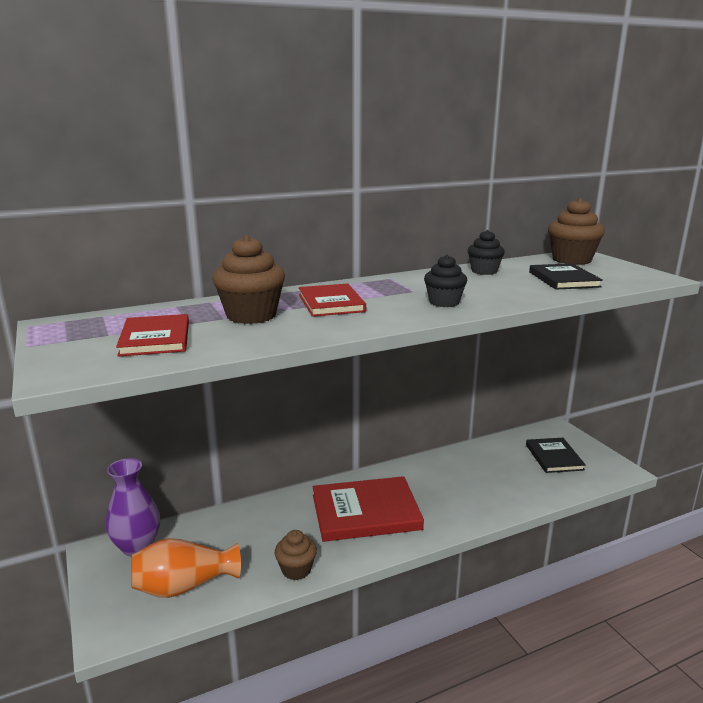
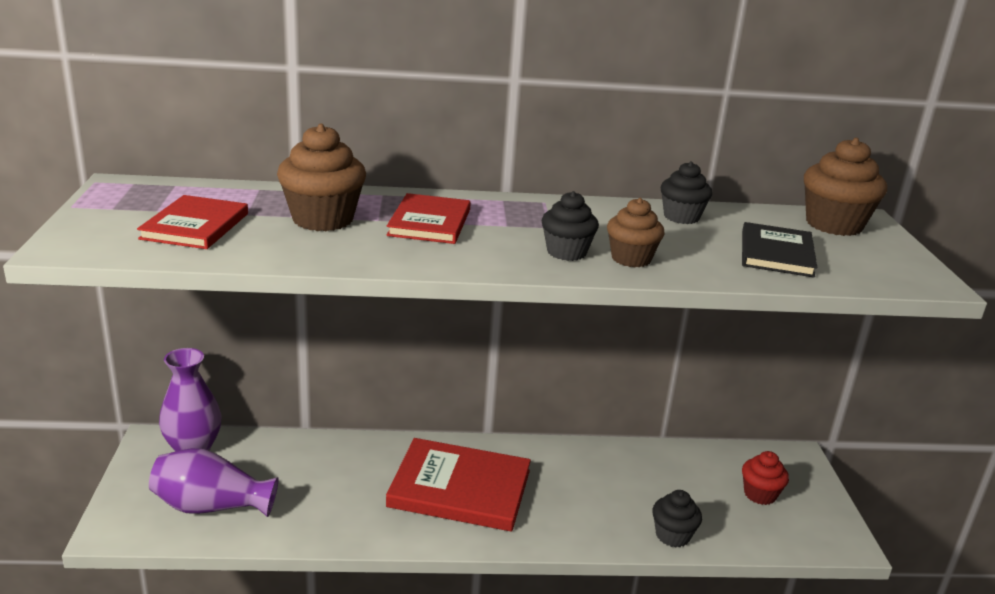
camera: 20 degrees right, 5 degrees up
orange vase [131,538,241,598] -> purple vase [149,448,279,517]
brown cupcake [274,530,317,580] -> brown cupcake moved to [607,198,665,268]
black book [526,438,586,473] -> red cupcake [742,451,789,505]
none -> black cupcake [653,490,702,547]

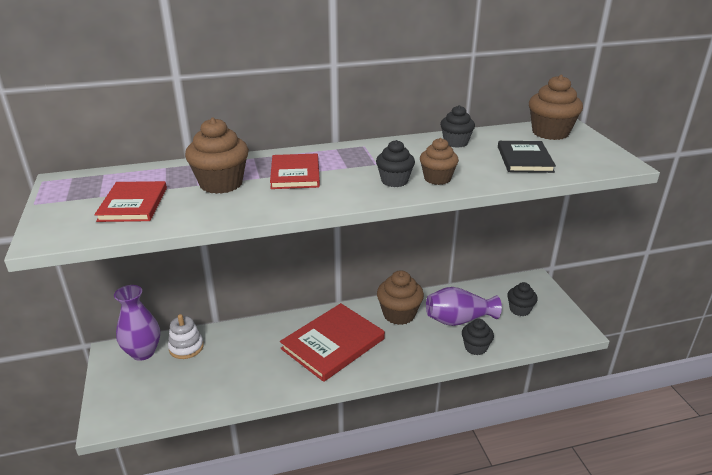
camera: 10 degrees left, 5 degrees up
purple vase [149,448,279,517] -> purple vase moved to [426,287,502,326]
red book [386,438,531,532] -> red book turned 45 degrees counterclockwise [280,303,385,382]
red cupcake [742,451,789,505] -> black cupcake [507,282,538,316]
none -> white stacking toy [168,314,204,359]
none -> brown cupcake [377,270,424,325]

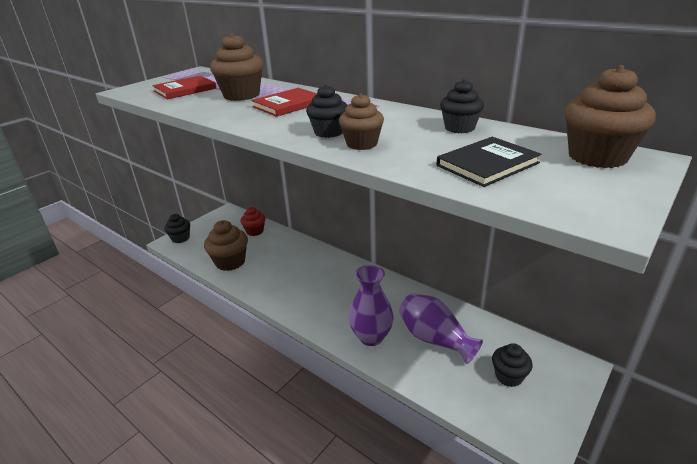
camera: 55 degrees right, 0 degrees up
purple vase [114,285,160,361] -> purple vase moved to [349,265,393,346]
white stacking toy [168,314,204,359] -> red cupcake [240,207,265,236]
red book [280,303,385,382] -> none
brown cupcake [377,270,424,325] -> brown cupcake moved to [204,220,248,271]
black cupcake [462,319,494,355] -> black cupcake moved to [164,214,190,243]

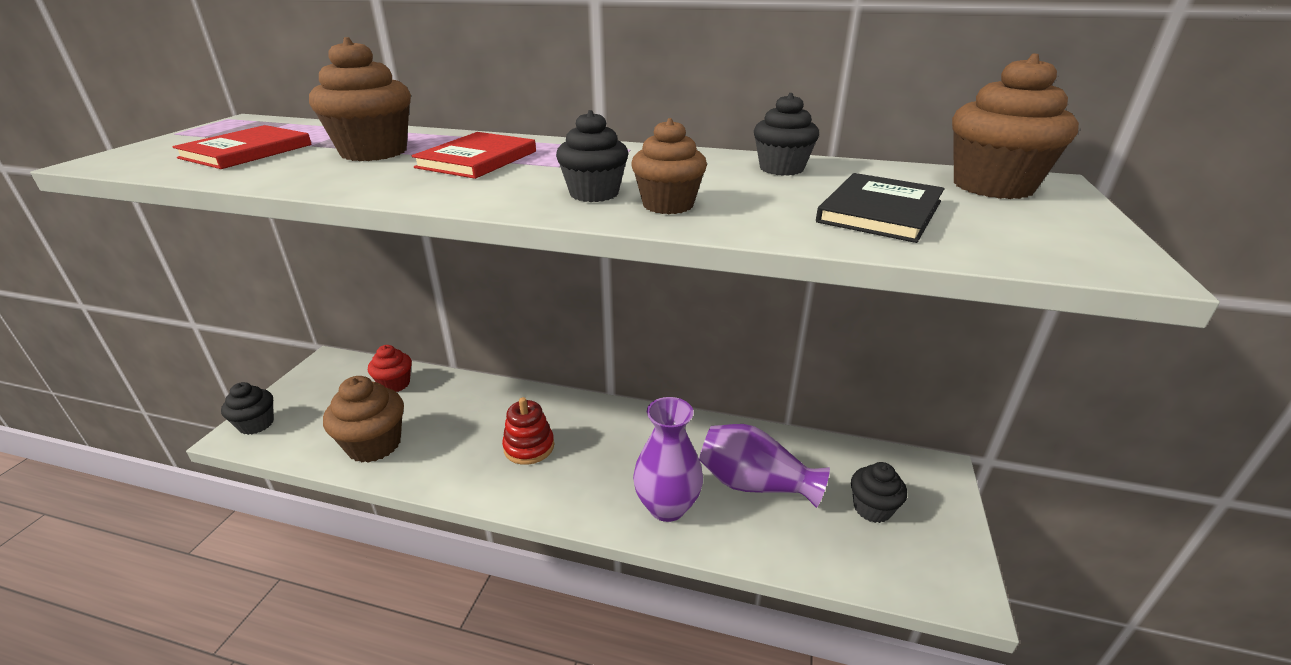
camera: 25 degrees left, 0 degrees up
none -> red stacking toy [502,397,554,465]

